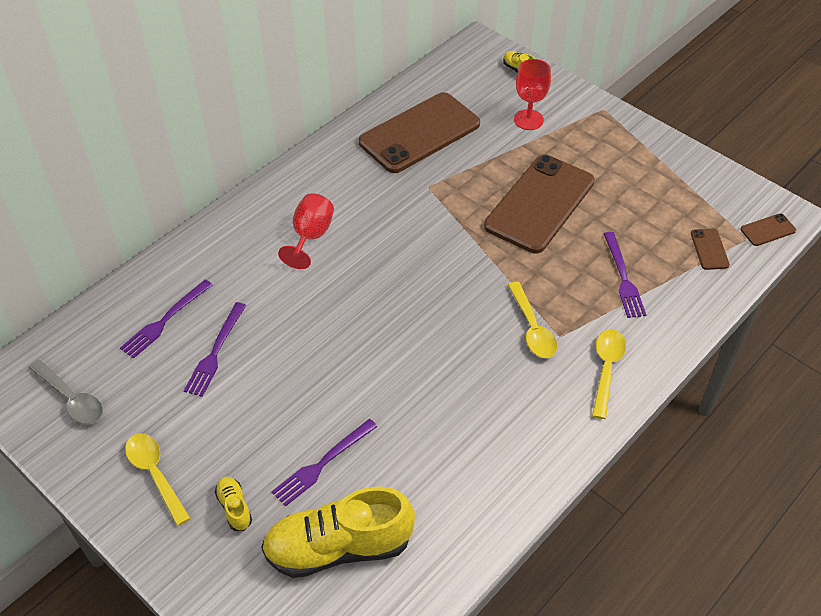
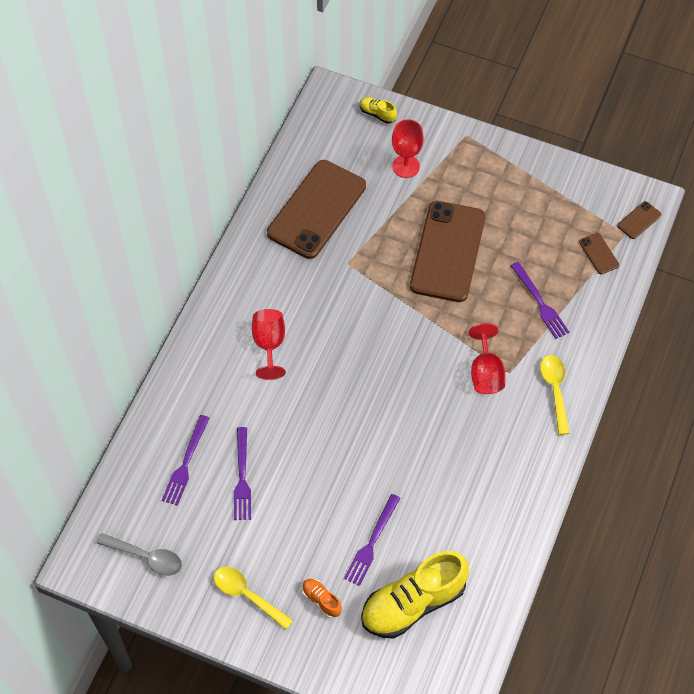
camera: 20 degrees left, 10 degrees up
yellow shoe [215,476,252,531] -> orange shoe [302,579,342,618]
yellow spoon [508,282,557,358] -> red goblet [469,323,505,394]

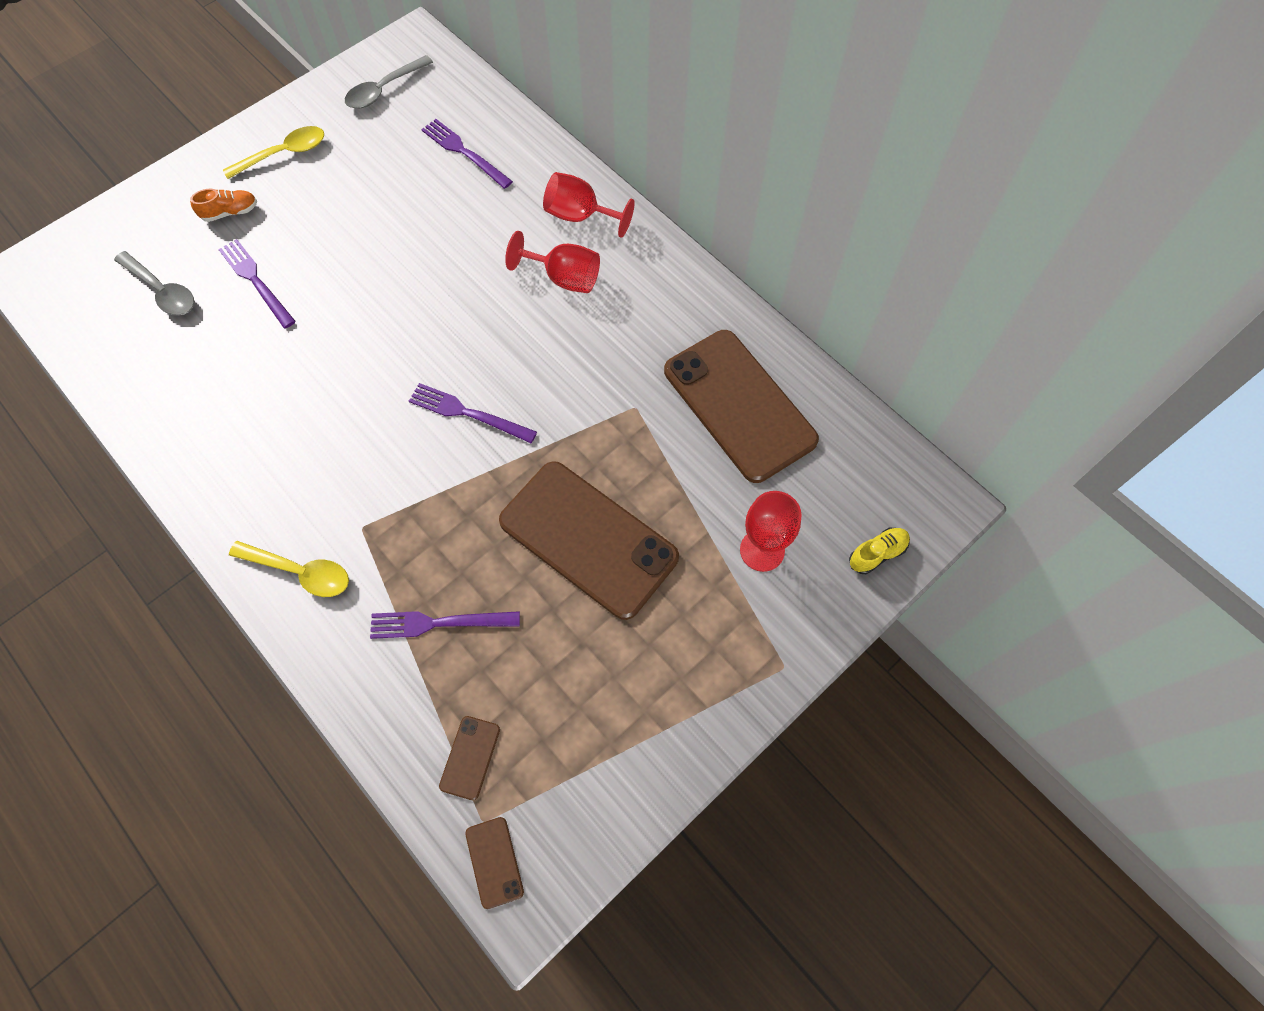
camera: 115 degrees right, 5 degrees up
purple fork [234,427,251,520] -> purple fork moved to [409,383,537,443]
yellow shoe [361,551,469,638] -> grey spoon [114,251,194,315]
red goblet [469,323,505,394] -> red goblet moved to [543,172,635,238]
brown phone [579,233,619,274] -> brown phone turned 75 degrees counterclockwise [439,716,500,800]

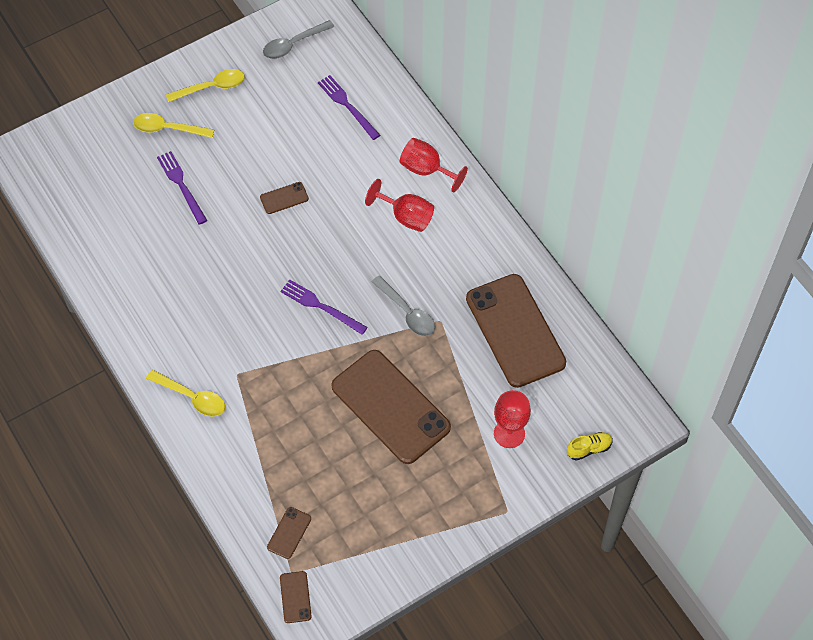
camera: 10 degrees right, 5 degrees down
grey spoon [114,251,194,315] -> grey spoon moved to [371,275,435,336]
orange shoe [190,189,257,222] -> yellow spoon [133,113,215,138]
purple fork [370,611,520,639] -> none
none -> brown phone [260,182,309,214]

